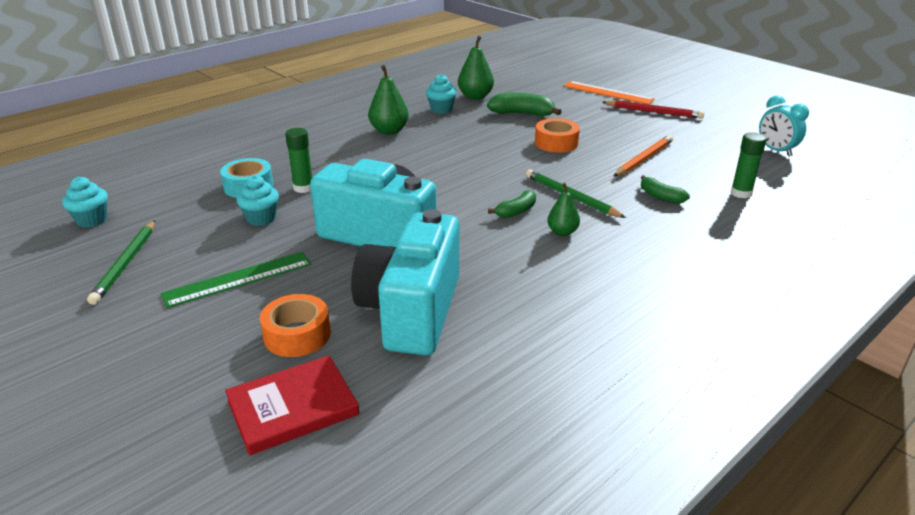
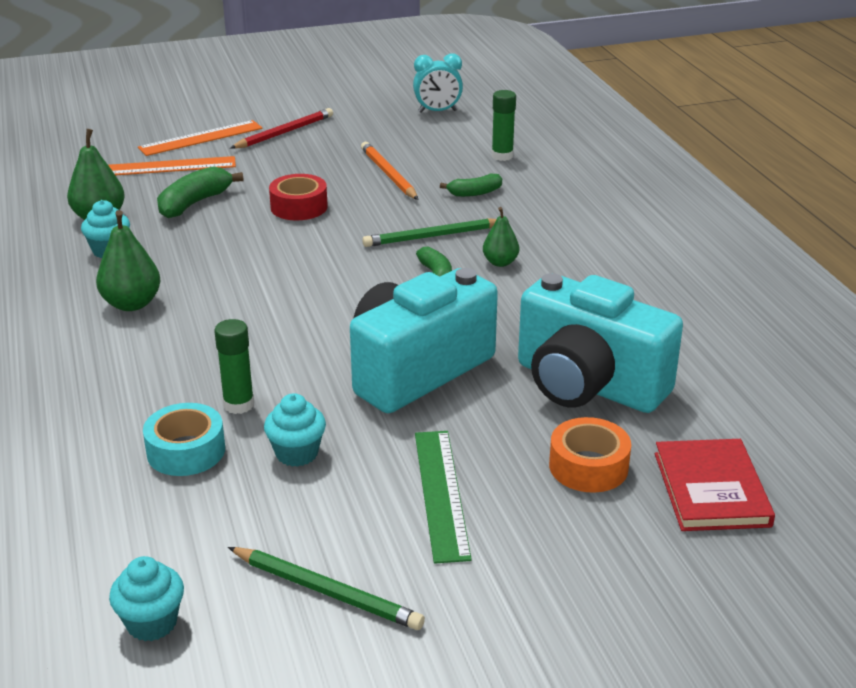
camera: 65 degrees left, 0 degrees up
orange tape [535,118,580,153] -> red tape [269,174,328,221]
none -> orange ruler [108,156,236,176]

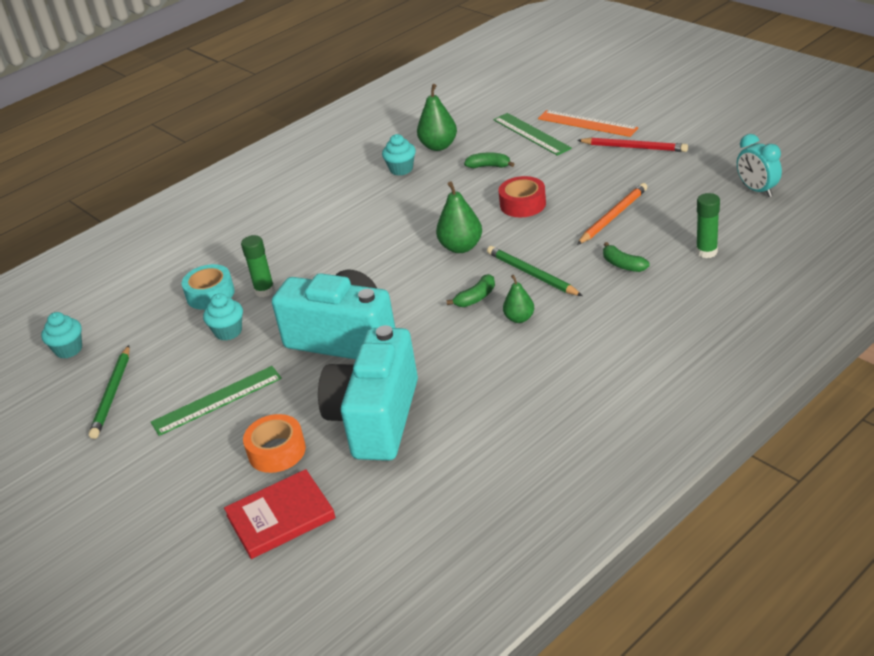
camera: 70 degrees right, 5 degrees up
green pear [96,210,161,311] -> green pear moved to [436,181,482,253]
orange ruler [108,156,236,176] -> green ruler [493,113,572,156]
green banana [157,166,244,218] -> green banana [464,152,514,168], size x0.63

